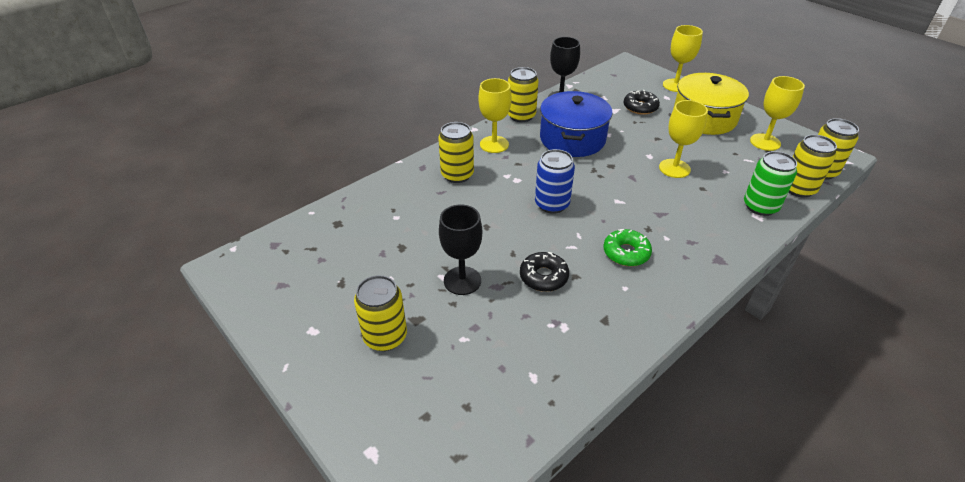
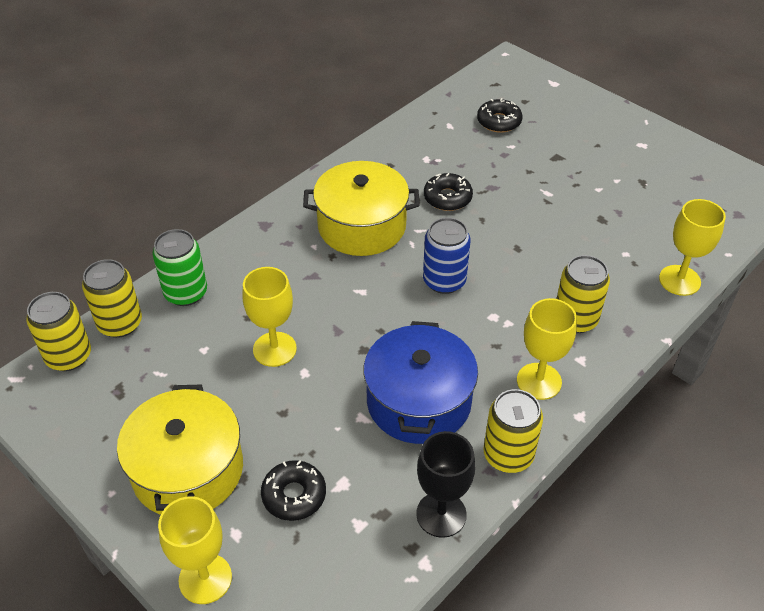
camera: 175 degrees right, 5 degrees up
yellow can [354,275,407,351] -> none
black goblet [439,204,482,295] -> none
green donut [603,229,652,266] -> yellow pot [303,161,420,256]
yellow goblet [750,76,805,151] -> yellow goblet moved to [659,199,726,296]
none -> black donut [477,98,523,133]

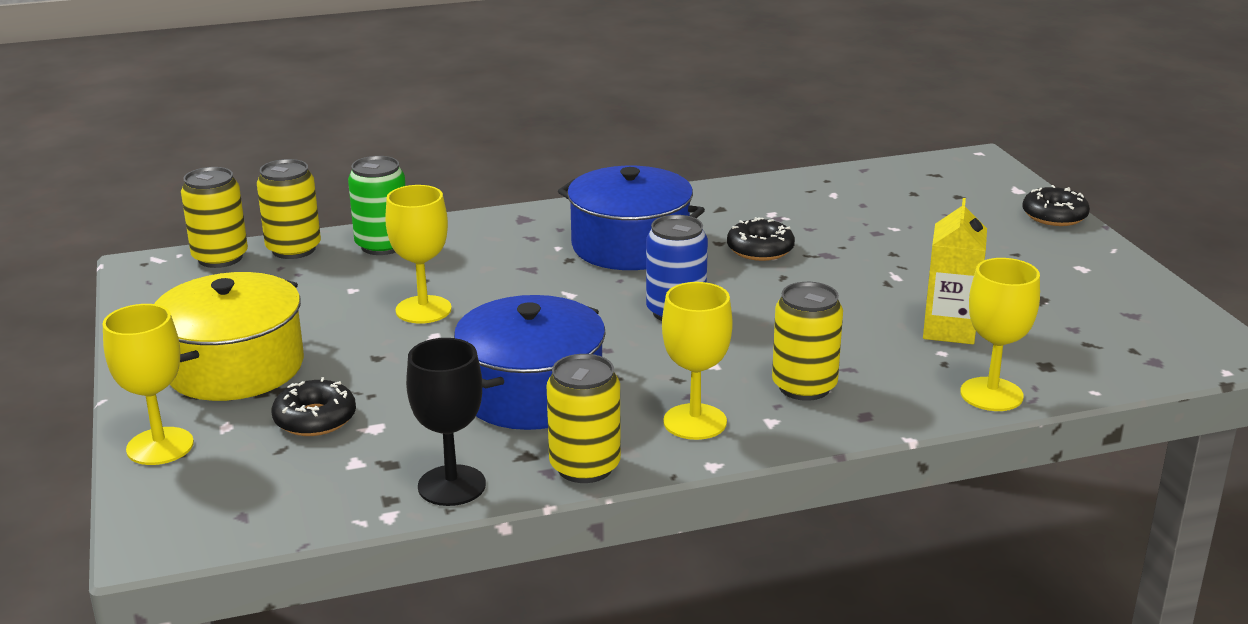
camera: 30 degrees right, 20 degrees down
yellow pot [303,161,420,256] -> blue pot [558,166,705,270]
black donut [477,98,523,133] -> black donut moved to [1022,185,1090,226]
none -> yellow carton [923,198,987,344]

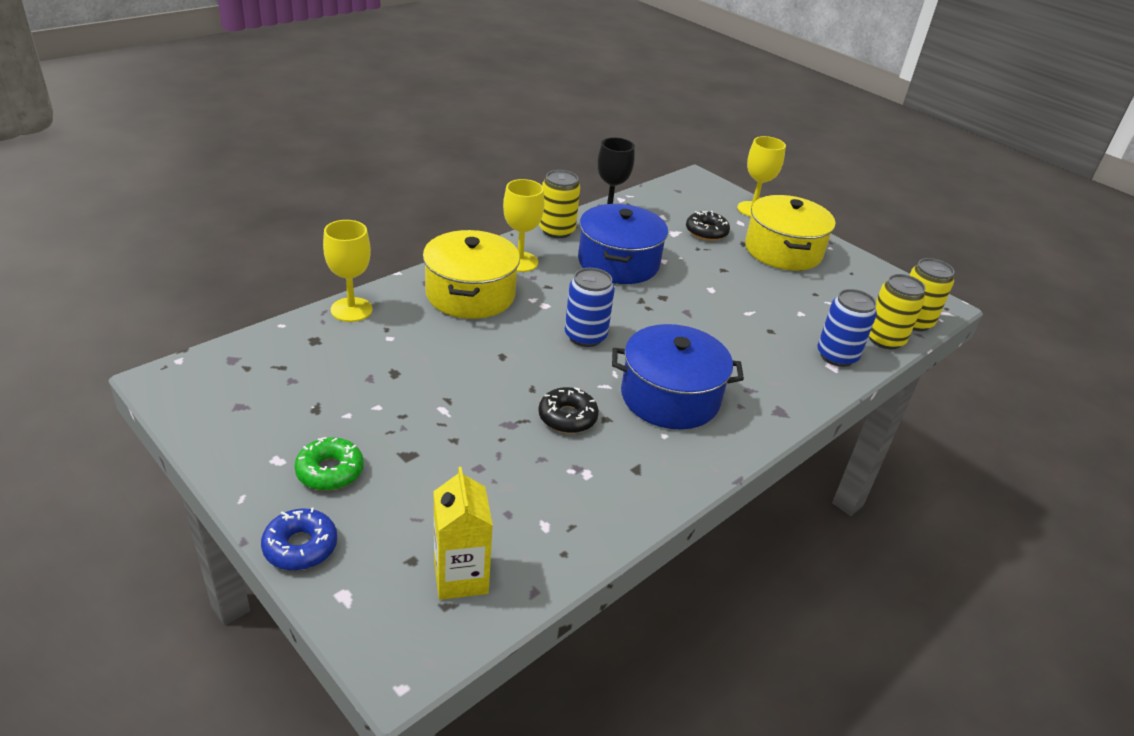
camera: 150 degrees right, 10 degrees up
green can [348,156,406,255] -> blue can [818,289,877,367]
yellow goblet [385,185,452,324] -> none
yellow can [772,282,843,401] -> yellow pot [423,230,520,319]
yellow carton [923,198,987,344] -> yellow carton moved to [433,467,493,600]
black donut [1022,185,1090,226] -> blue donut [261,507,337,570]
none -> green donut [294,437,364,491]

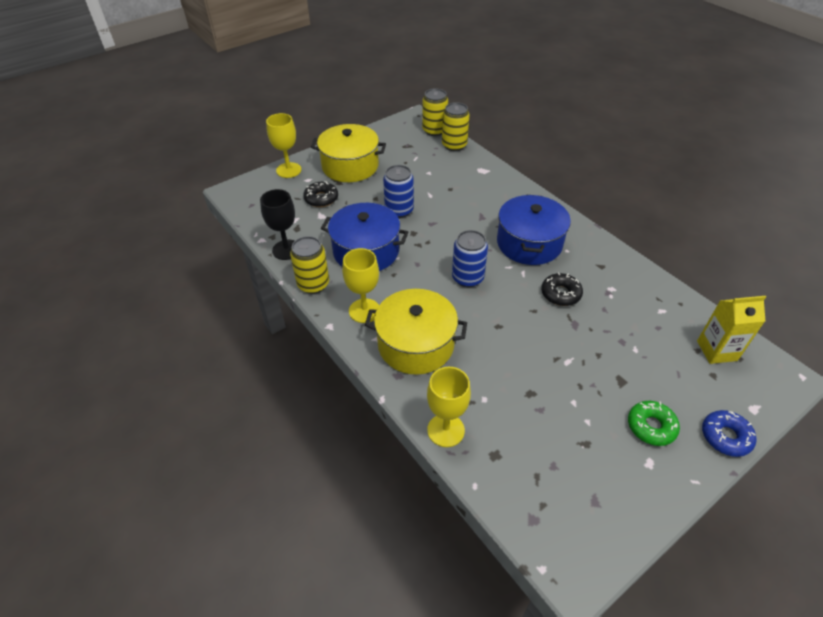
camera: 80 degrees left, 10 degrees up
blue can [818,289,877,367] -> blue can moved to [383,165,414,218]

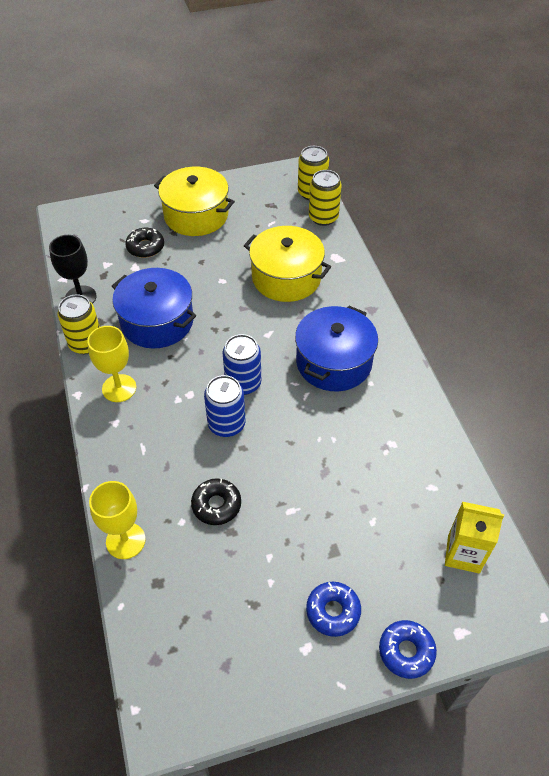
camera: 20 degrees right, 5 degrees up
yellow goblet [266,113,301,178] -> none
yellow pot [365,289,467,375] -> yellow pot moved to [244,226,331,302]
blue can [383,165,414,218] -> blue can moved to [204,375,245,437]
black donut [541,272,583,306] -> black donut moved to [191,478,241,525]
green donut [628,401,680,446] -> blue donut [306,582,361,637]

